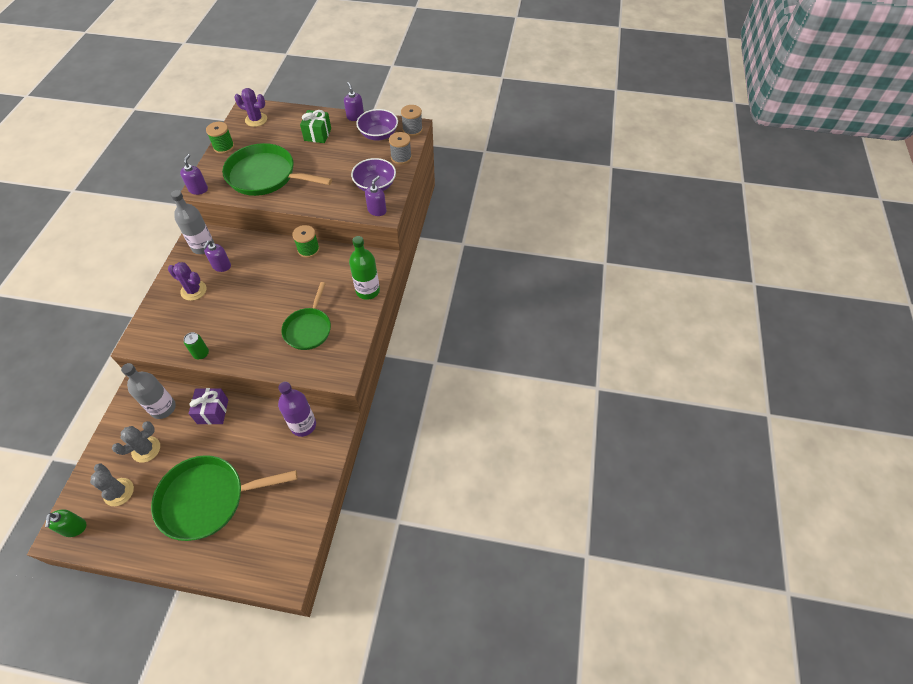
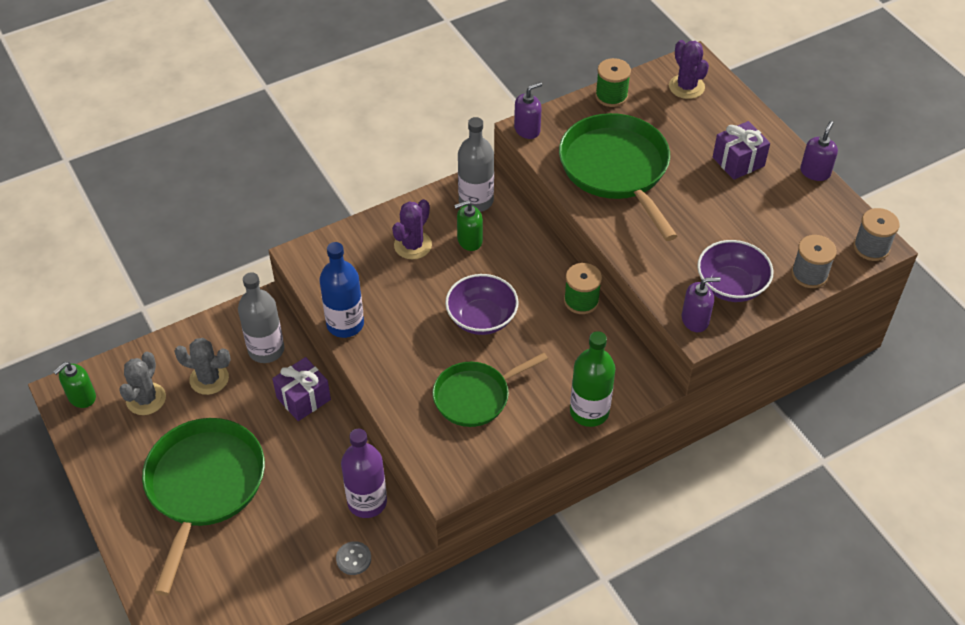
camera: 50 degrees right, 5 degrees down
green pan [151,455,298,541] -> green pan turned 60 degrees clockwise [142,418,265,596]
purple cactus [168,262,207,301] -> purple cactus turned 45 degrees clockwise [392,199,432,259]
green can [184,332,209,359] -> blue bottle [319,242,364,338]
purple soap dispenser [203,241,231,272] -> green soap dispenser [454,200,483,251]
green gift [300,110,331,143] -> purple gift [713,121,770,180]
purple bowl [356,109,398,141] -> purple bowl moved to [445,274,519,335]
none -> grey button [336,541,371,575]

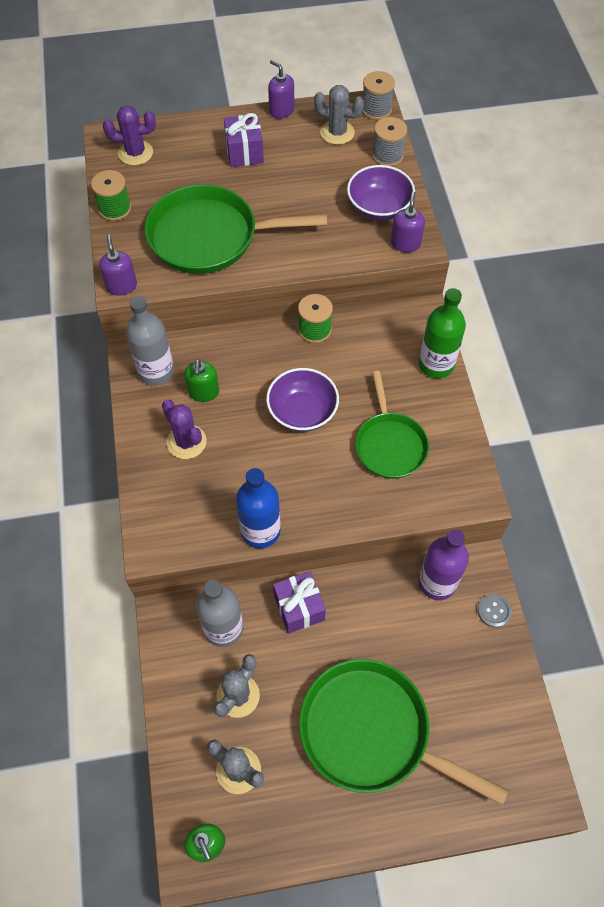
camera: 70 degrees left, 10 degrees up
none -> grey cactus [314,85,364,145]

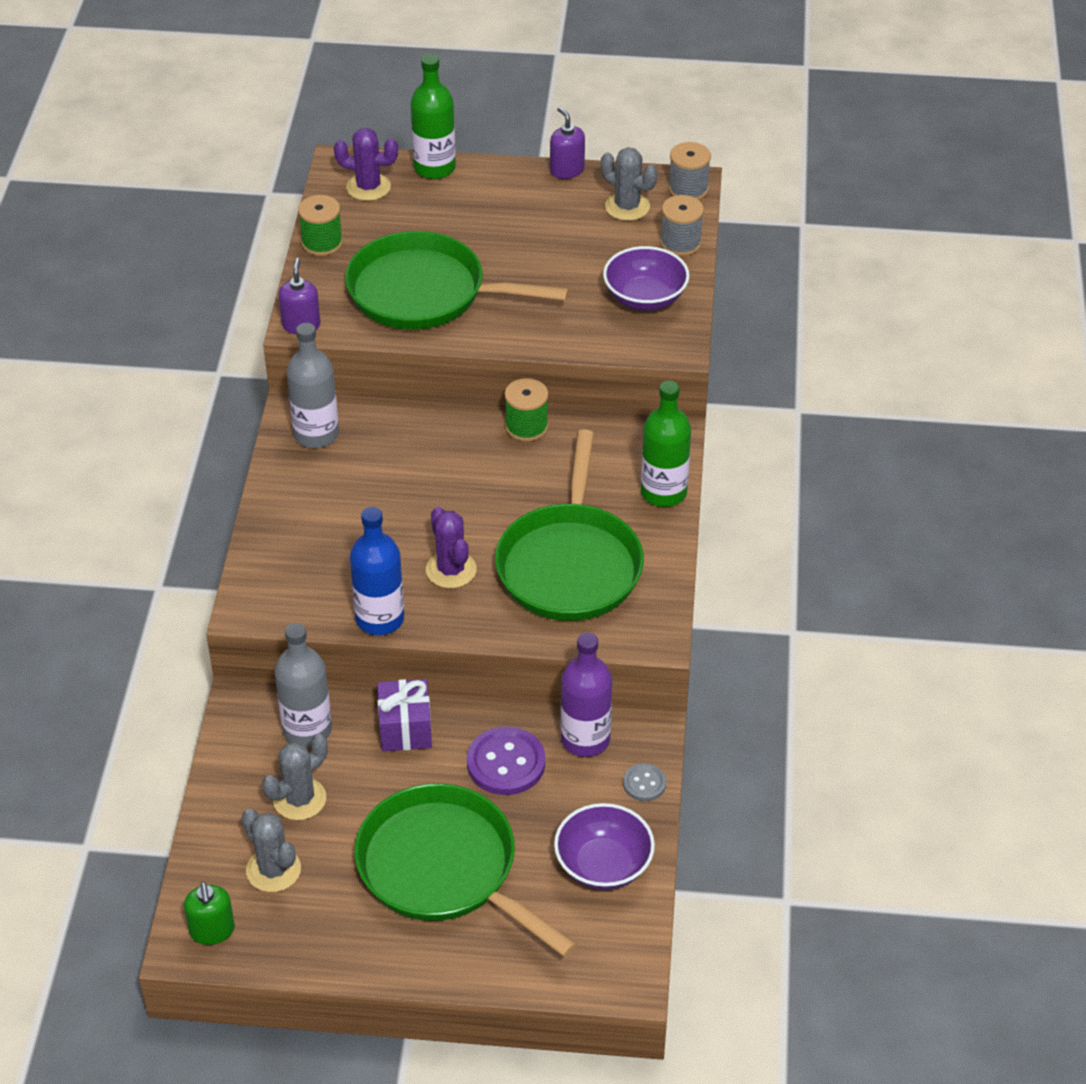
camera: 15 degrees right, 15 degrees down
purple cactus [162,400,207,459] -> purple cactus moved to [426,507,476,588]
green soap dispenser [184,359,219,402] -> none
purple gift [224,113,264,167] -> none
purple bowl [266,368,339,432] -> purple bowl moved to [554,803,655,890]
green pan [355,371,429,479] -> green pan [495,429,644,621], size x1.60
purple soap dispenser [391,192,425,253] -> none
none -> green bottle [411,54,456,179]
none -> purple button [467,726,545,795]

